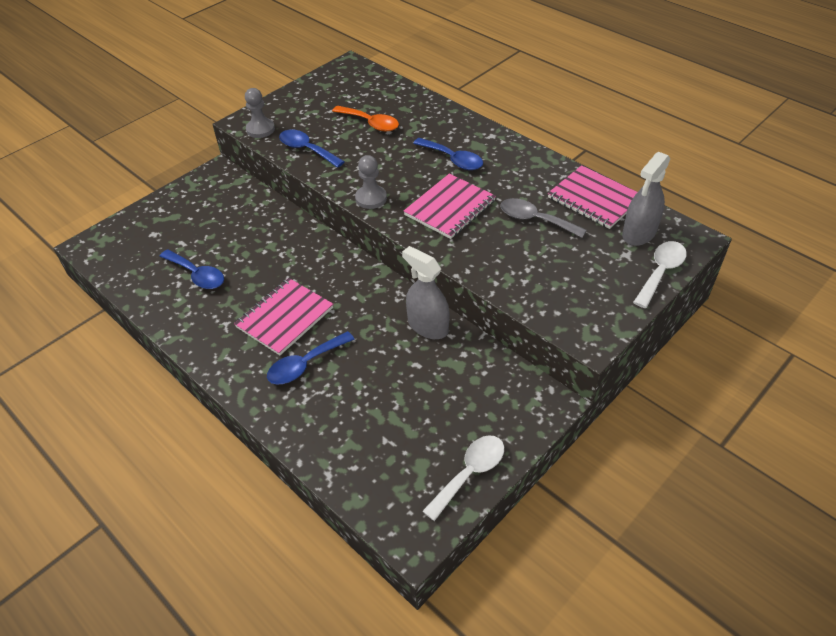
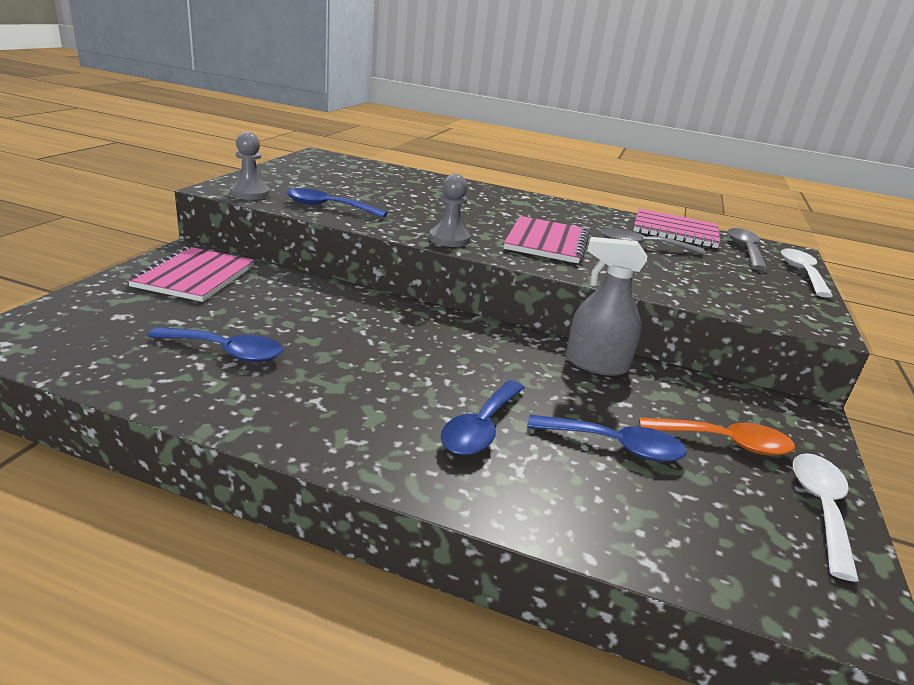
camera: 30 degrees left, 20 degrees down
pink notebook [234,278,333,355] -> pink notebook moved to [127,246,255,302]
orange spoon [332,106,399,131] -> orange spoon moved to [639,417,795,456]
blue spoon [413,138,483,170] -> blue spoon moved to [527,414,687,462]
grey spray bottle [622,152,671,246] -> grey spoon [728,228,767,271]

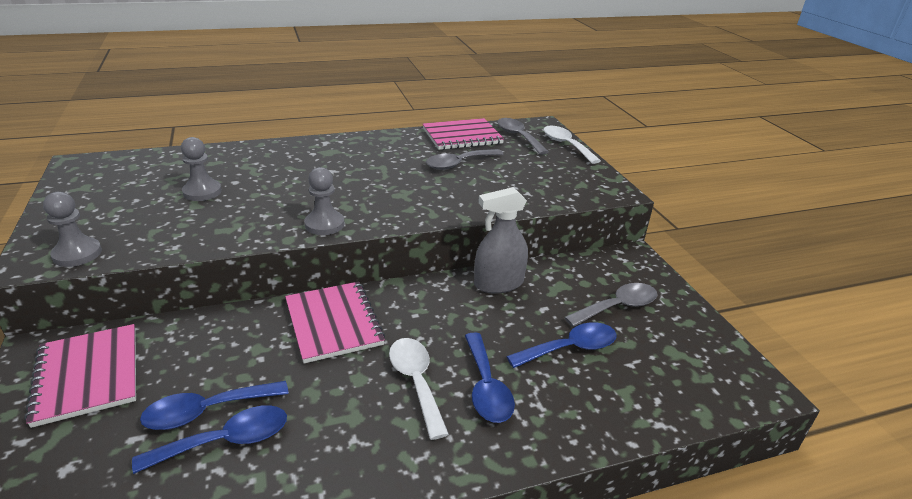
camera: 35 degrees left, 5 degrees up
blue spoon [286,188,388,218] -> blue spoon moved to [140,381,289,430]
pink notebook [504,216,590,263] -> pink notebook moved to [285,281,385,363]
orange spoon [639,417,795,456] -> grey spoon [564,283,658,327]
white spoon [793,453,859,582] -> white spoon moved to [389,338,449,440]
none -> grey pawn [181,137,222,201]

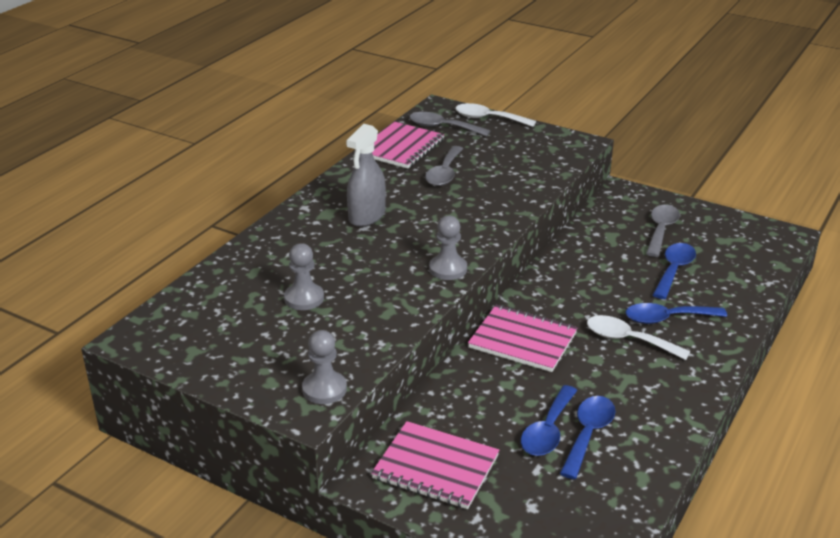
camera: 40 degrees left, 0 degrees up
blue spoon [465,332,515,423] -> blue spoon turned 135 degrees clockwise [626,303,727,324]
grey spray bottle [474,187,528,294] -> grey spray bottle moved to [346,124,386,227]

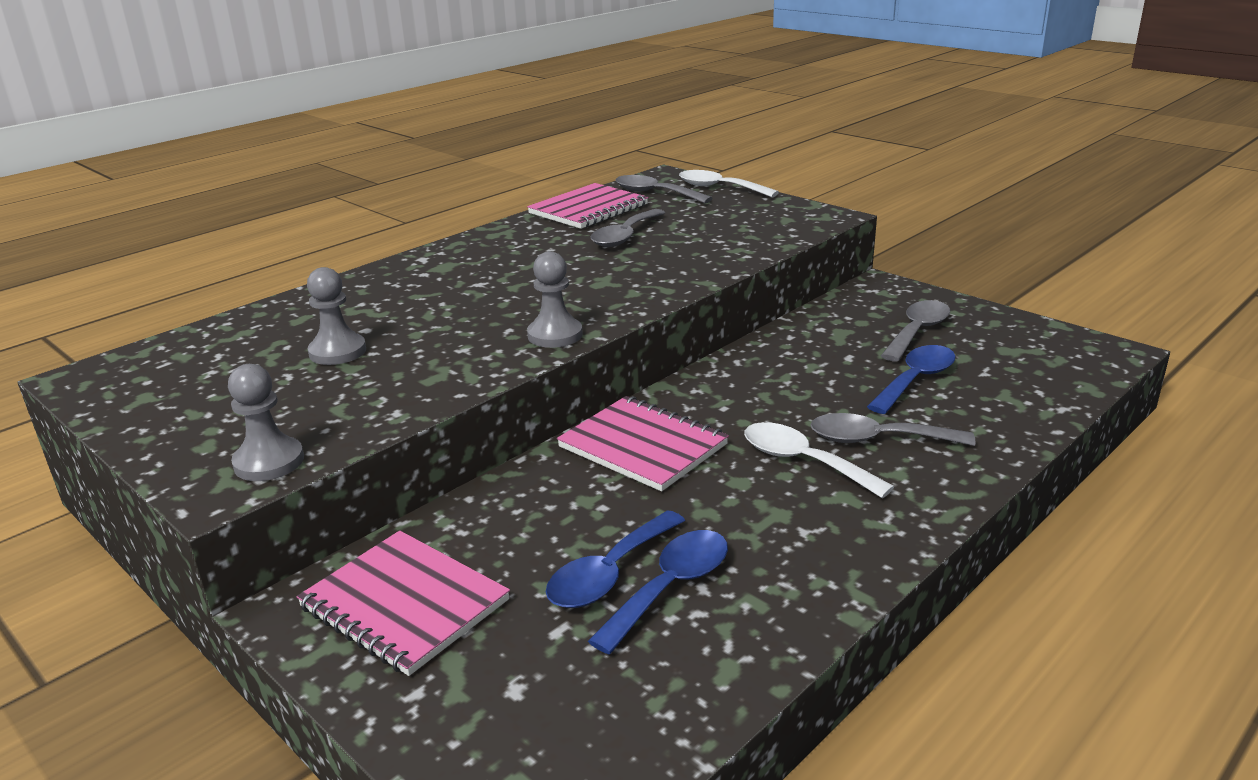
camera: 15 degrees right, 5 degrees down
grey spray bottle [346,124,386,227] -> none
blue spoon [626,303,727,324] -> grey spoon [810,413,976,446]

